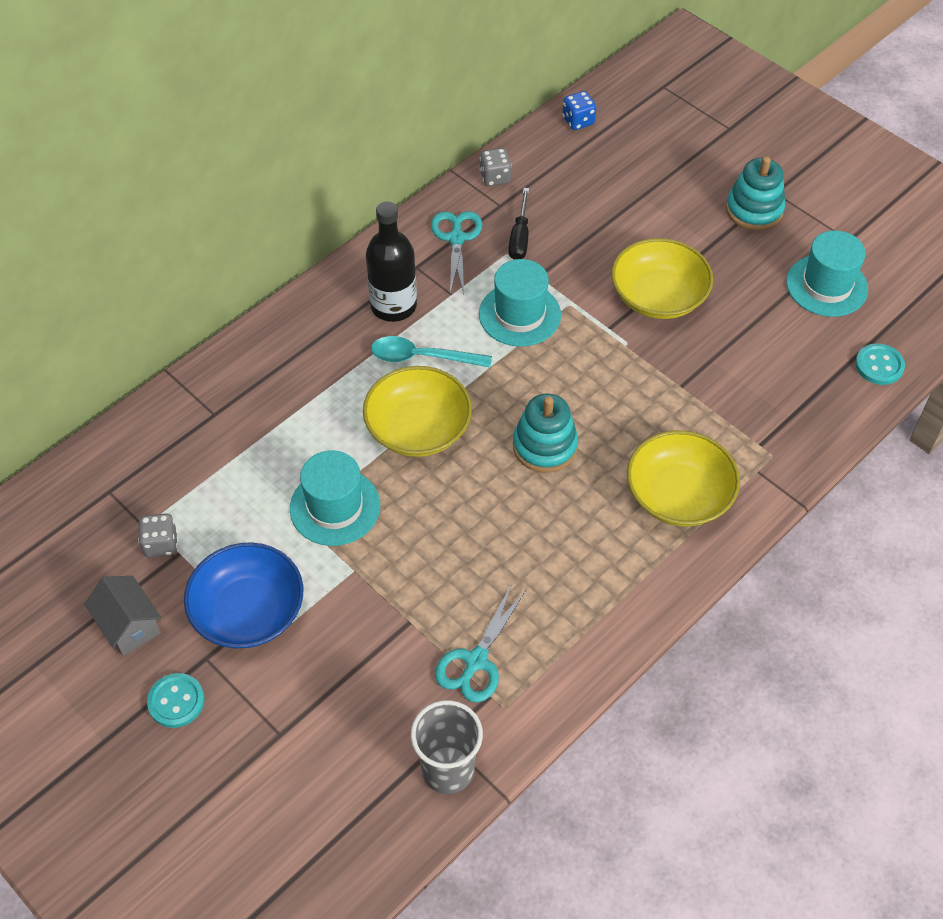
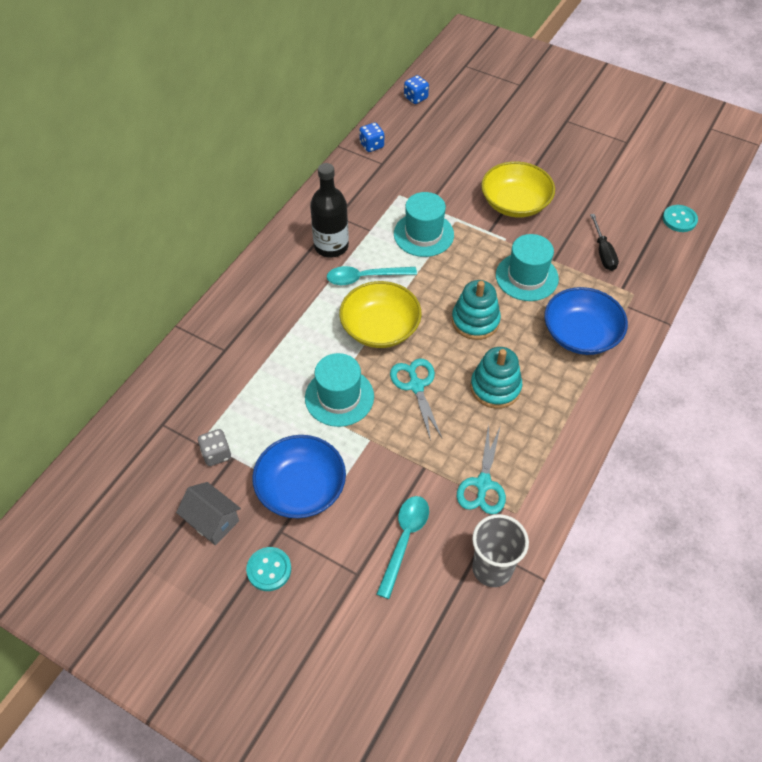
camera: 15 degrees left, 0 degrees up
turquoise scissors [431,211,482,294] -> turquoise scissors moved to [390,358,442,441]
grey dice [479,148,512,186] -> blue dice [359,123,384,152]
black screwdriver [508,188,529,260] -> black screwdriver moved to [590,214,619,271]
yellow bowl [627,430,740,527] -> blue bowl [544,287,628,355]
turquoise stacking toy [726,156,785,231] -> turquoise stacking toy moved to [470,347,522,409]
turquoise hat [786,230,868,317] -> turquoise hat moved to [496,234,559,301]
none -> turquoise spoon [377,496,429,599]

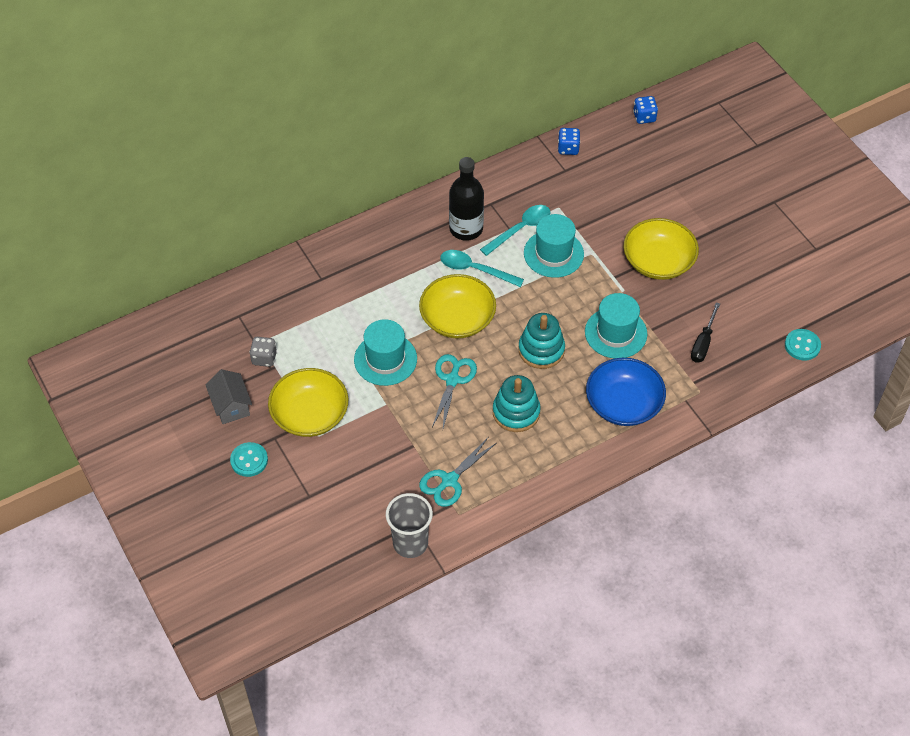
camera: 30 degrees right, 0 degrees up
blue bowl [252,435,346,518] -> yellow bowl [268,368,349,437]
turquoise spoon [377,496,429,599] -> turquoise spoon moved to [480,205,550,256]

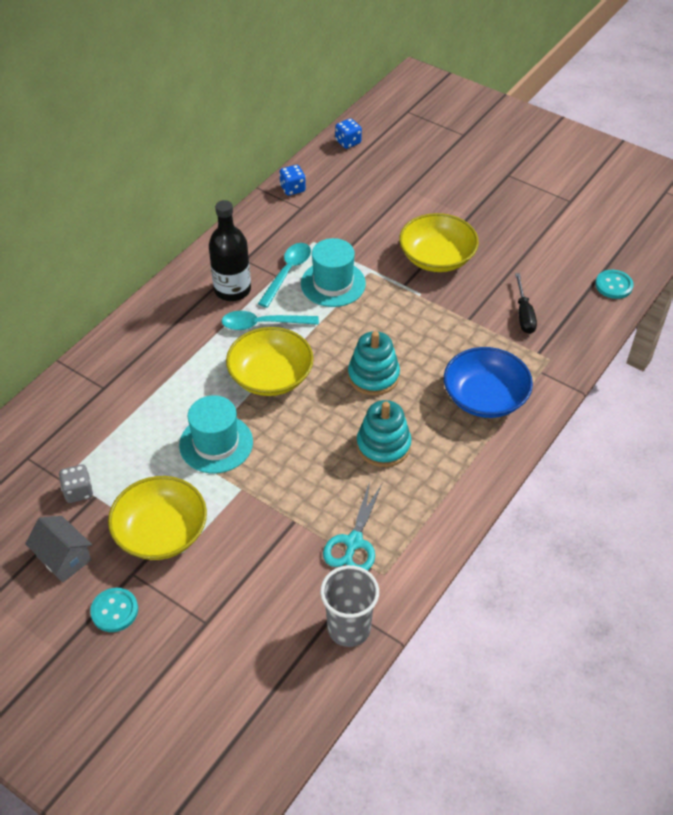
camera: 25 degrees left, 5 degrees down
turquoise scissors [432,354,477,428] -> none
turquoise hat [585,293,647,359] -> none

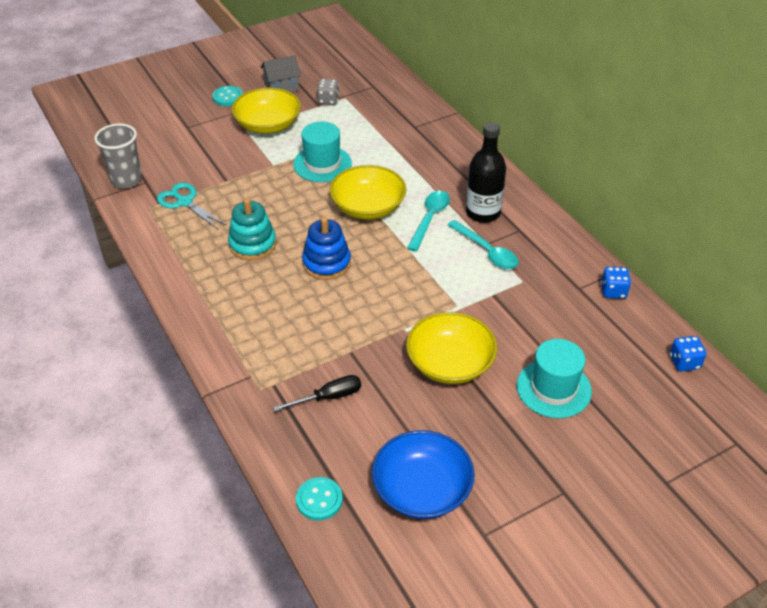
camera: 115 degrees right, 5 degrees down
turquoise hat [301,238,366,307] -> turquoise hat moved to [517,339,592,418]
turquoise stacking toy [348,331,400,396] -> blue stacking toy [302,217,351,280]
blue bowl [444,347,533,418] -> blue bowl moved to [372,430,474,519]
black screwdriver [515,273,537,334] -> black screwdriver turned 135 degrees clockwise [273,375,361,412]

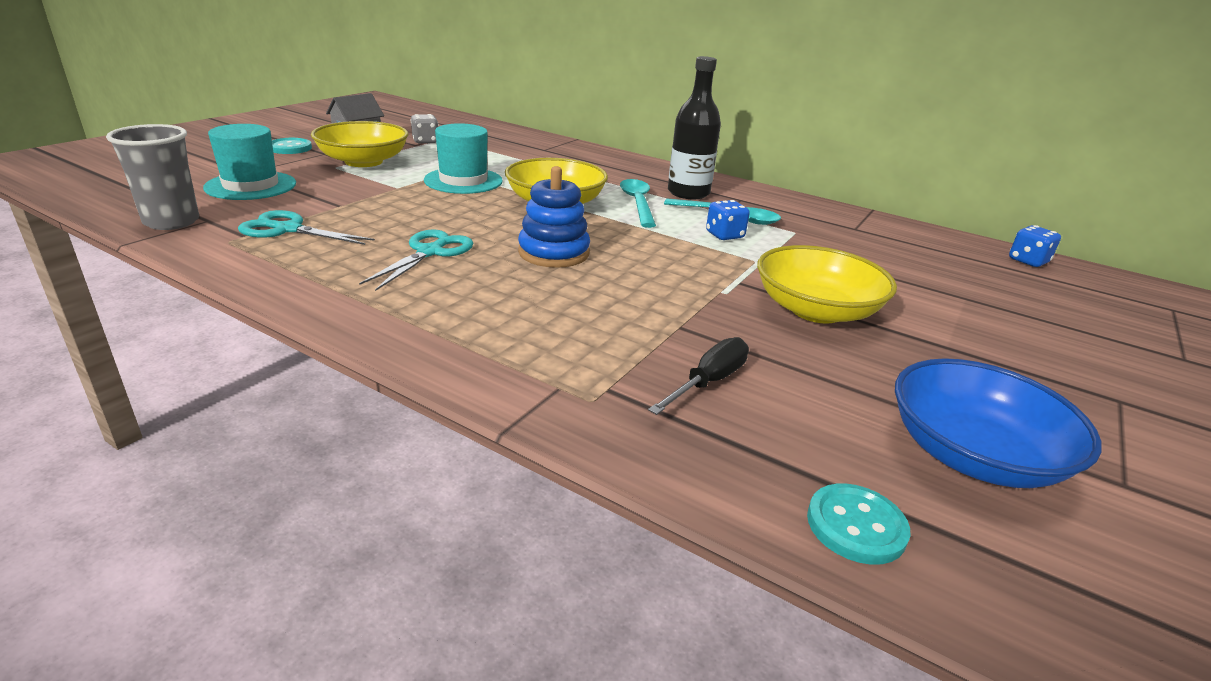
camera: 30 degrees left, 15 degrees down
turquoise stacking toy [228,198,276,260] -> turquoise scissors [359,229,473,291]
turquoise hat [517,339,592,418] -> turquoise hat moved to [203,124,296,200]
blue dice [601,267,631,299] -> blue dice moved to [706,200,750,240]

